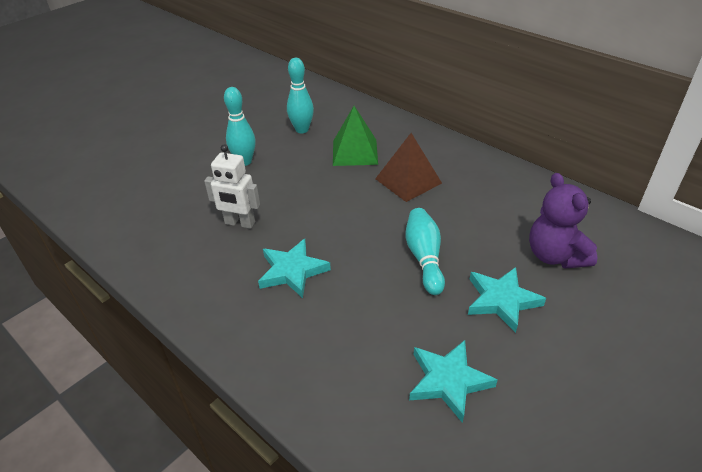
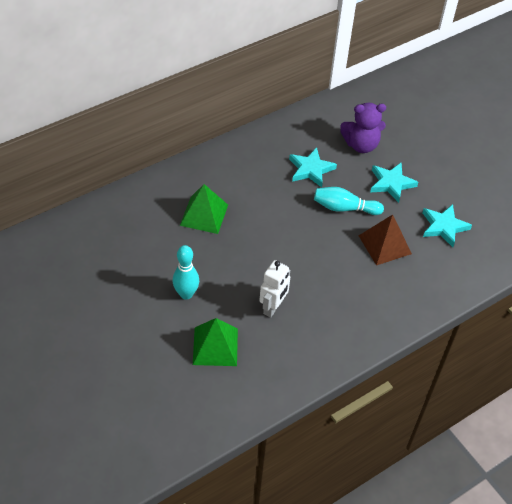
camera: 80 degrees left, 10 degrees up
turquoise star [258,239,331,298] -> turquoise star moved to [289,147,337,187]
turquoise bowling pin [287,58,314,133] -> none
brown pyramid [375,133,442,202] -> brown pyramid moved to [359,214,412,265]
none -> green pyramid [193,318,238,366]

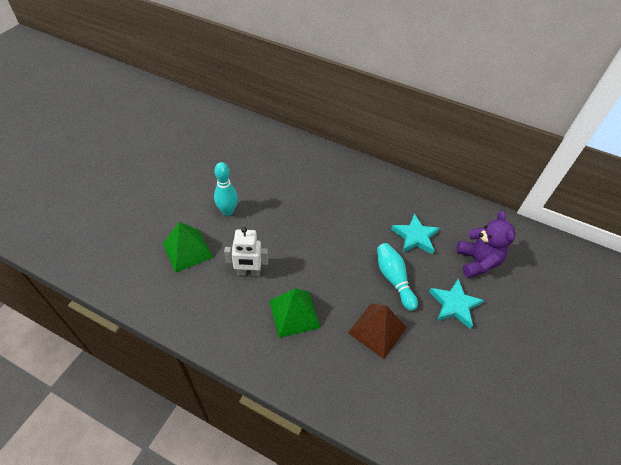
camera: 60 degrees right, 0 degrees up
green pyramid [180,184,228,234] -> green pyramid moved to [269,288,321,338]
purple teddy bear [340,103,386,153] -> purple teddy bear turned 150 degrees counterclockwise [456,211,515,278]
turquoise star [422,204,472,247] -> none

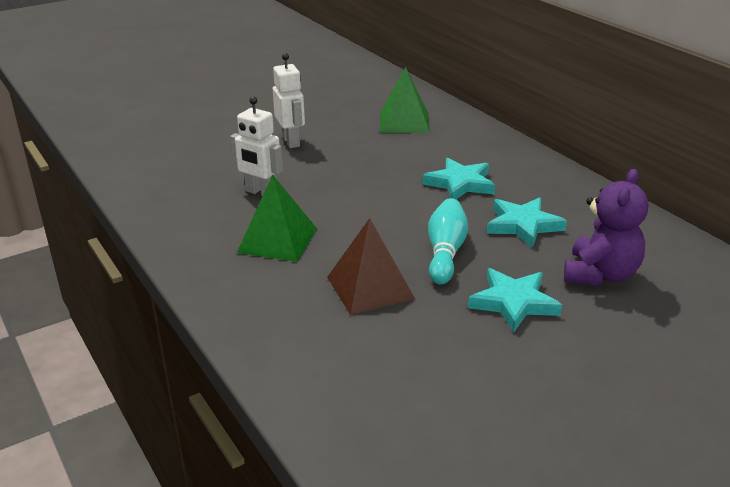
camera: 35 degrees right, 20 degrees down
green pyramid [163,222,213,273] -> green pyramid moved to [380,67,430,133]
turquoise bowling pin [214,162,238,216] -> white robot [273,53,305,148]
none -> turquoise star [423,157,495,199]

